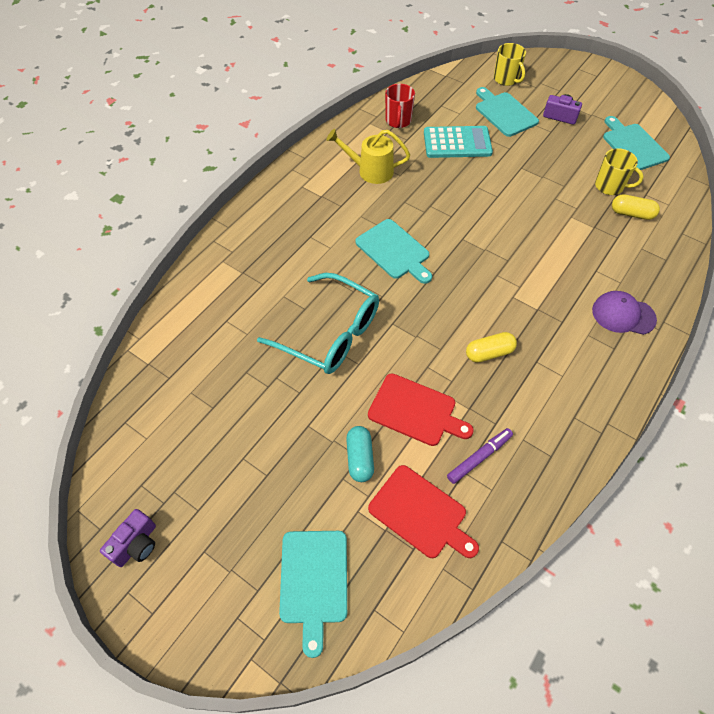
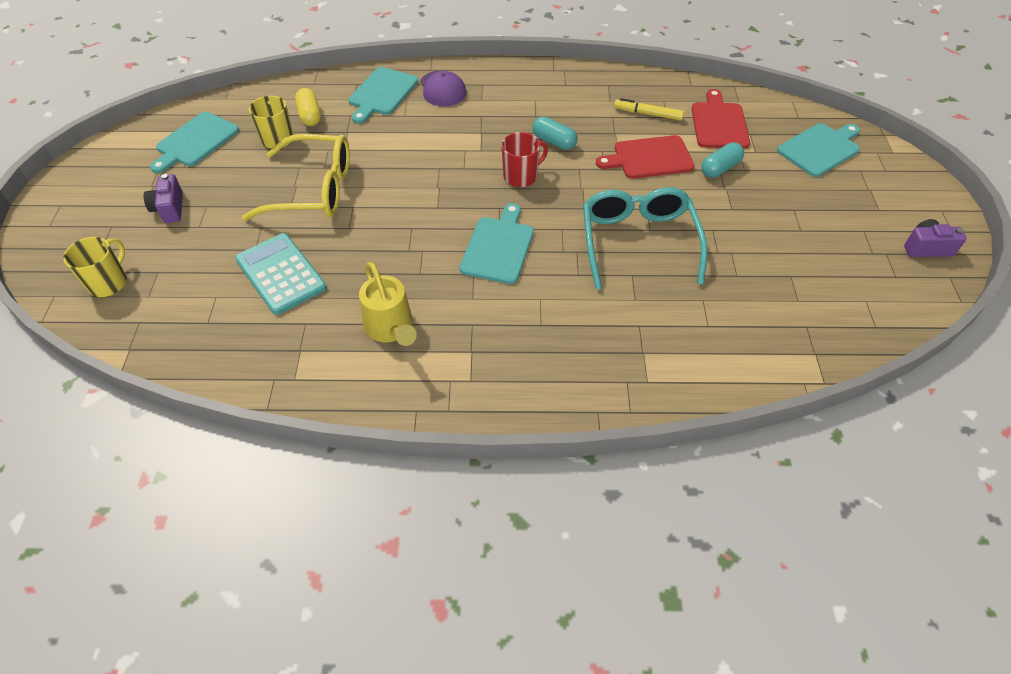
camera: 125 degrees left, 5 degrees down
red cutting board [368,374,474,446] -> red cutting board turned 90 degrees counterclockwise [596,135,695,179]
red mug [385,84,415,128] -> red mug moved to [502,132,548,187]
purple marker [447,428,513,484] -> yellow marker [614,98,684,121]
yellow capsule [466,332,517,363] -> turquoise capsule [532,116,578,150]
turquoise cutting board [476,87,539,137] -> turquoise cutting board moved to [348,67,418,124]
none -> yellow glasses [242,134,350,221]

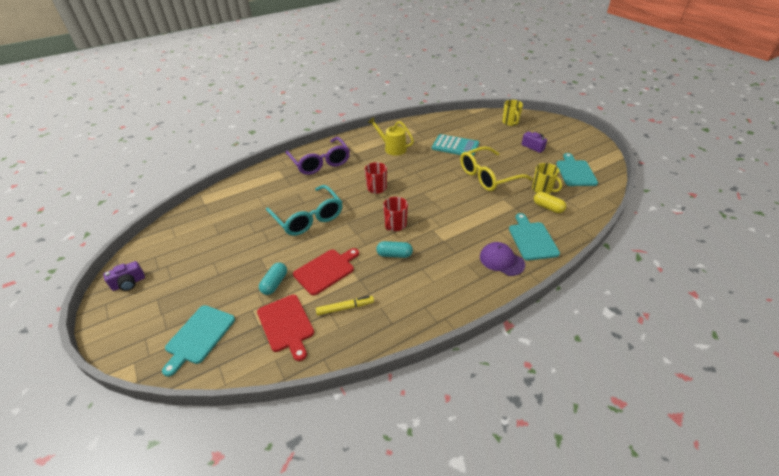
camera: 150 degrees right, 10 degrees down
turquoise cutting board [460,203,534,284] -> red mug [365,162,387,194]
none -> purple glasses [286,137,350,175]

